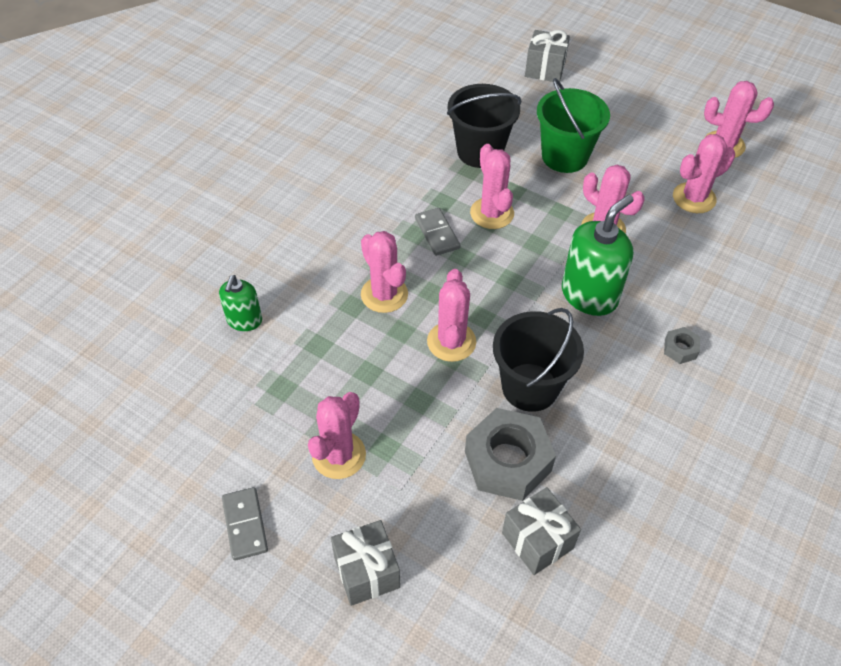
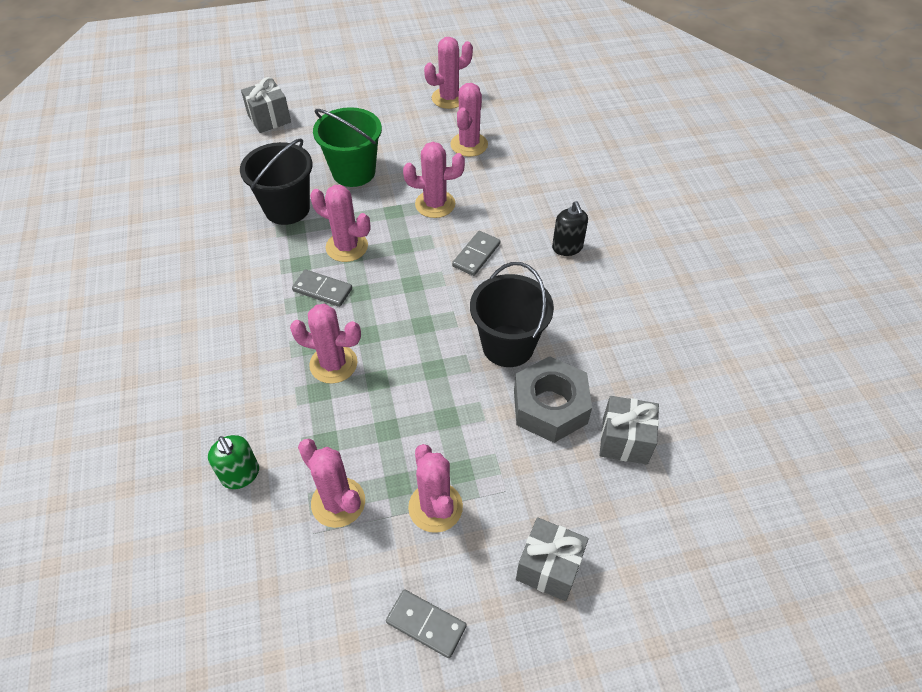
camera: 45 degrees left, 0 degrees up
pink cactus [427,269,476,362] -> pink cactus moved to [298,439,365,528]
green soap dispenser [562,194,634,316] -> grey domino [452,231,500,276]
grey nut [664,327,700,364] -> black soap dispenser [552,201,588,256]

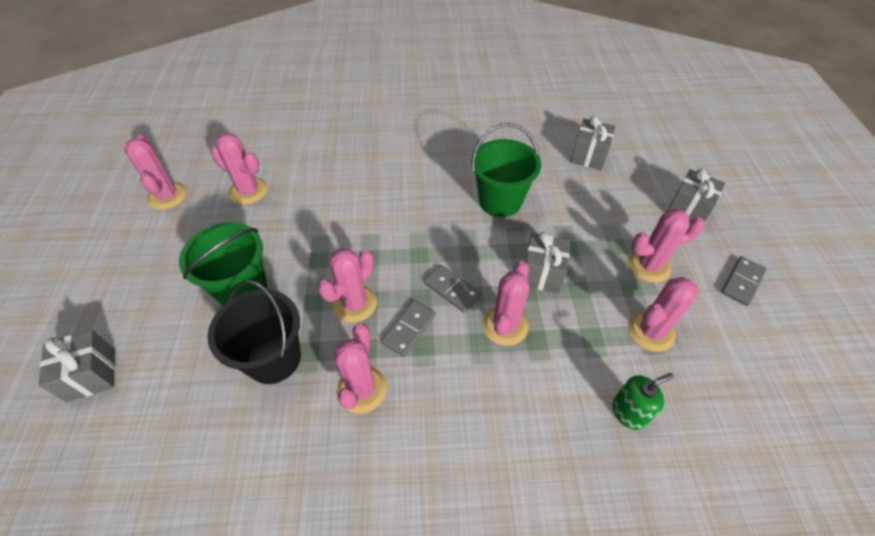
camera: 80 degrees left, 0 degrees up
pink cactus [403,142,465,218] -> pink cactus moved to [335,323,387,413]
grey domino [452,231,500,276] -> grey domino moved to [424,265,481,313]
black bucket [470,262,554,367] -> green bucket [471,123,541,217]
grey nut [514,356,592,443] -> none
black soap dispenser [552,201,588,256] -> none
none -> grey gift [525,231,570,293]

